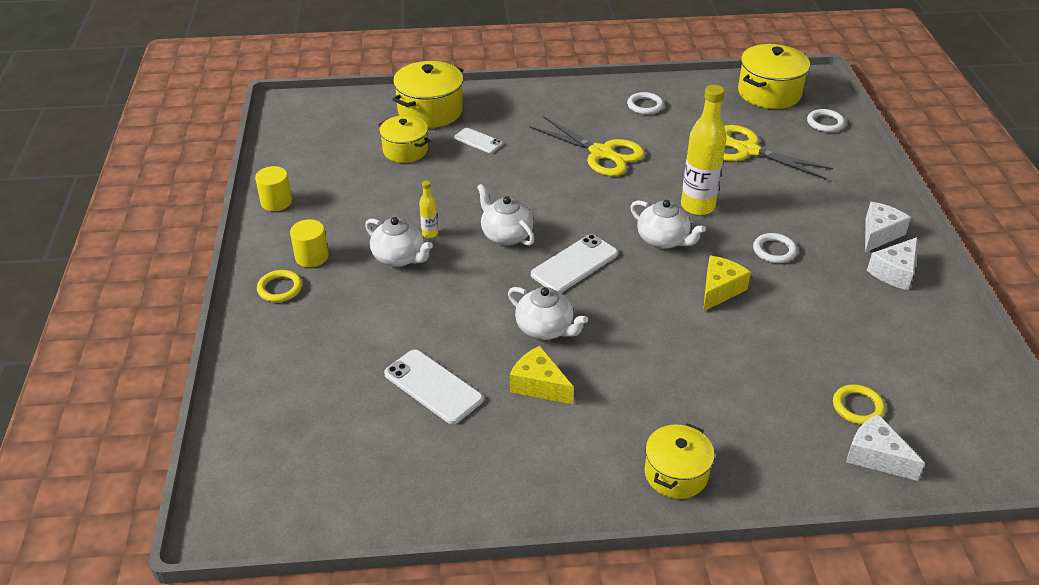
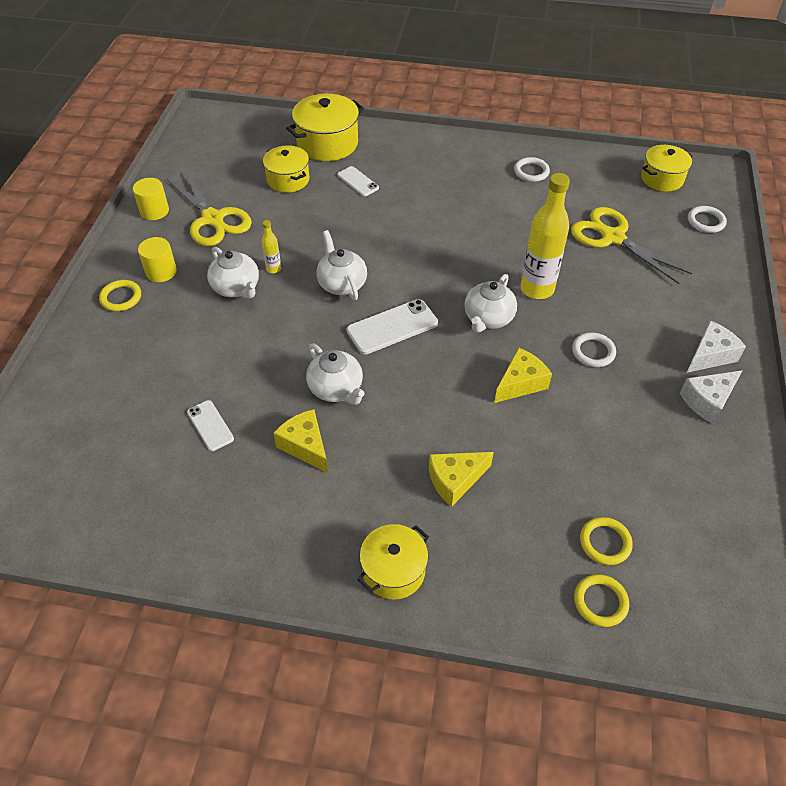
camera: 15 degrees right, 10 degrees up
white phone [384,350,483,424] -> white phone [187,400,234,451], size x0.61
yellow scissors [530,116,645,176] -> yellow scissors moved to [167,171,252,246]
white teapot [631,200,706,249] -> white teapot turned 60 degrees clockwise [464,274,517,333]
yellow pot [738,44,810,109] -> yellow pot [641,145,693,192], size x0.66
white cheese [846,414,925,481] -> yellow ring [574,574,629,627]
none -> yellow cheese [429,452,494,507]

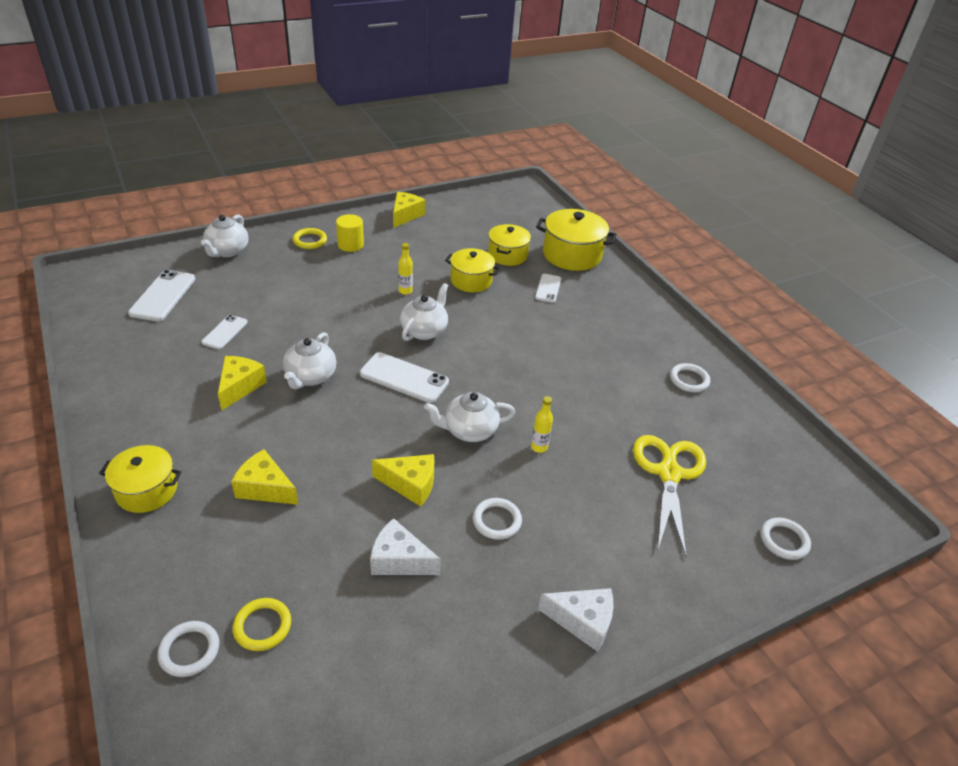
camera: 50 degrees right, 10 degrees down
yellow cylinder [133,178,169,220] -> yellow cheese [393,192,425,228]
yellow scissors [167,171,252,246] -> none
white teapot [207,247,259,299] -> white teapot moved to [201,215,249,257]
yellow bottle [520,173,570,299] -> yellow bottle [531,396,553,453], size x0.45
yellow ring [574,574,629,627] -> white ring [157,621,219,677]
yellow pot [641,145,693,192] -> yellow pot moved to [445,248,500,292]
white cheese [680,370,743,424] -> white cheese moved to [370,518,441,575]
none -> white phone [128,270,195,321]

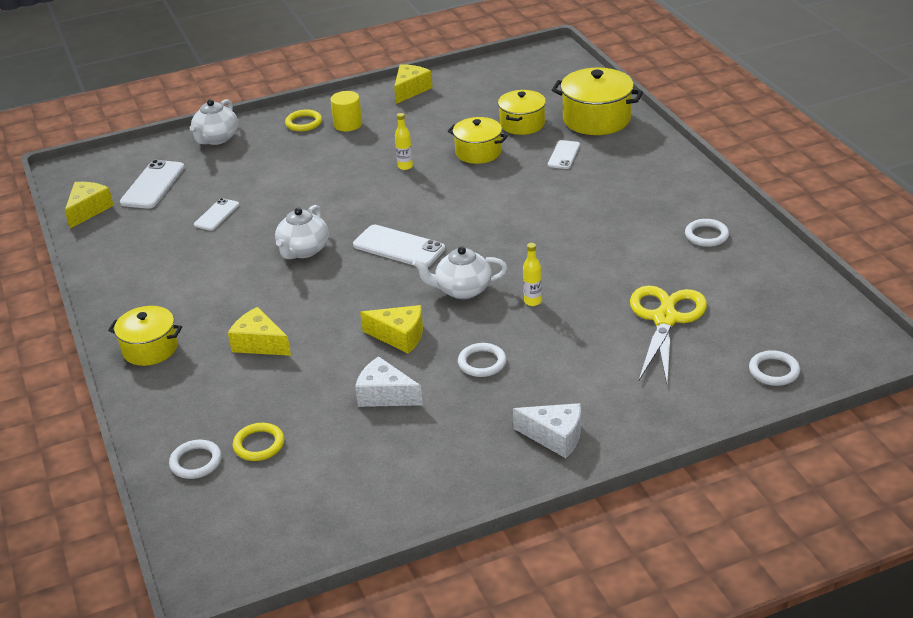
camera: 10 degrees right, 5 degrees down
yellow cheese [218,356,267,410] -> yellow cheese moved to [65,182,114,228]
white teapot [400,283,448,341] -> none

